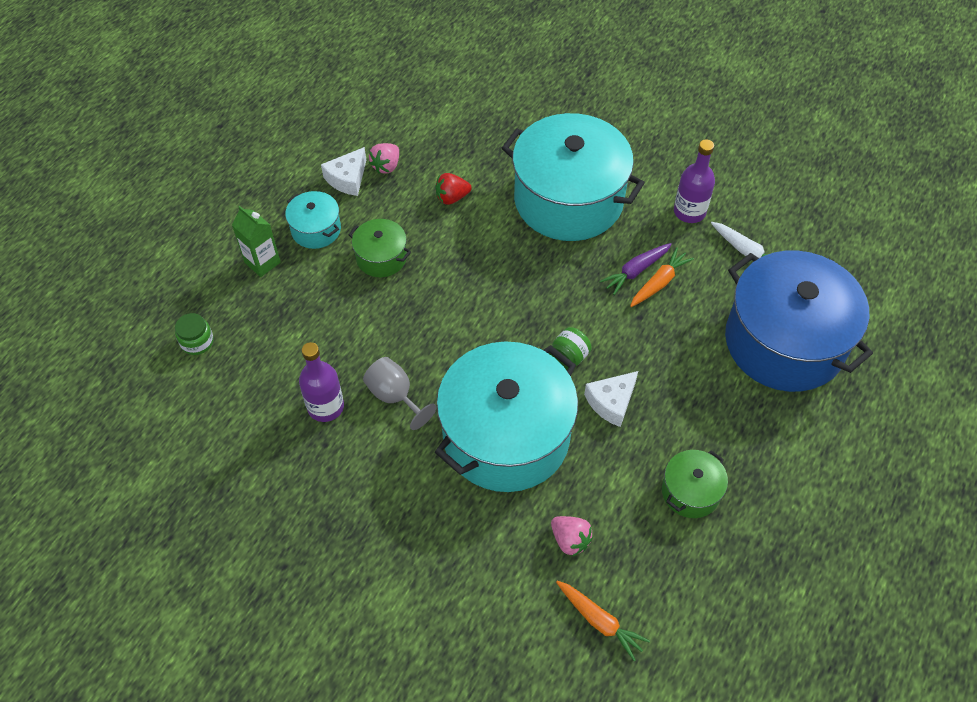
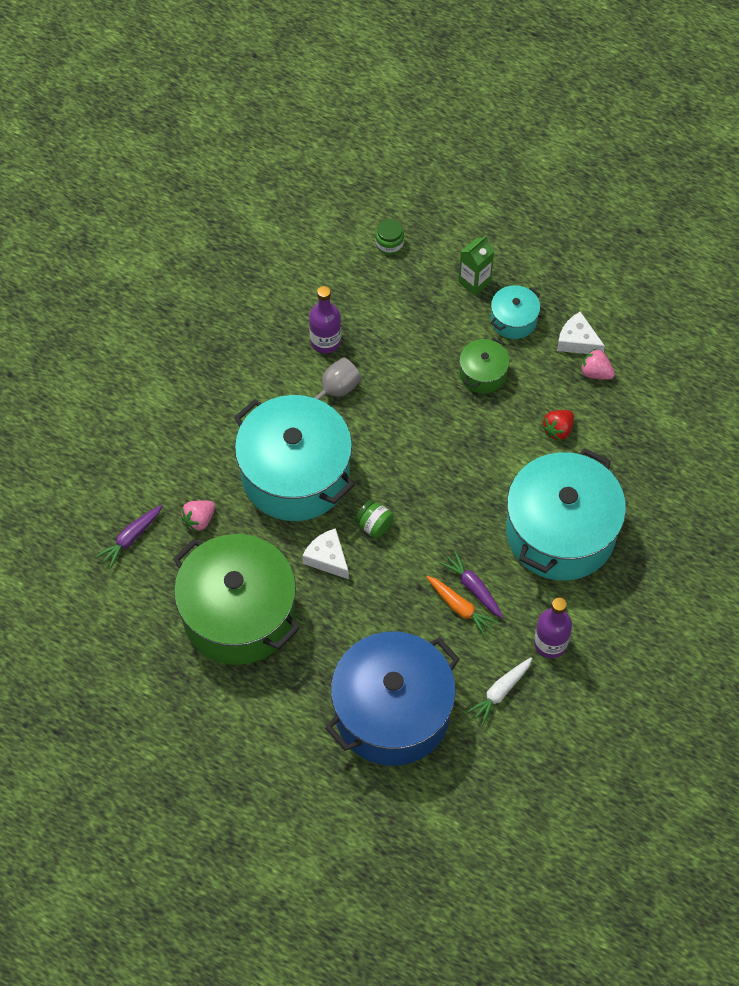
camera: 90 degrees right, 5 degrees up
red strawberry [435,173,472,205] -> red strawberry turned 120 degrees counterclockwise [542,410,574,441]
orange carrot [556,581,650,661] -> purple carrot [96,505,163,569]
green pot [662,450,728,518] -> green pot [173,534,300,665], size x2.24

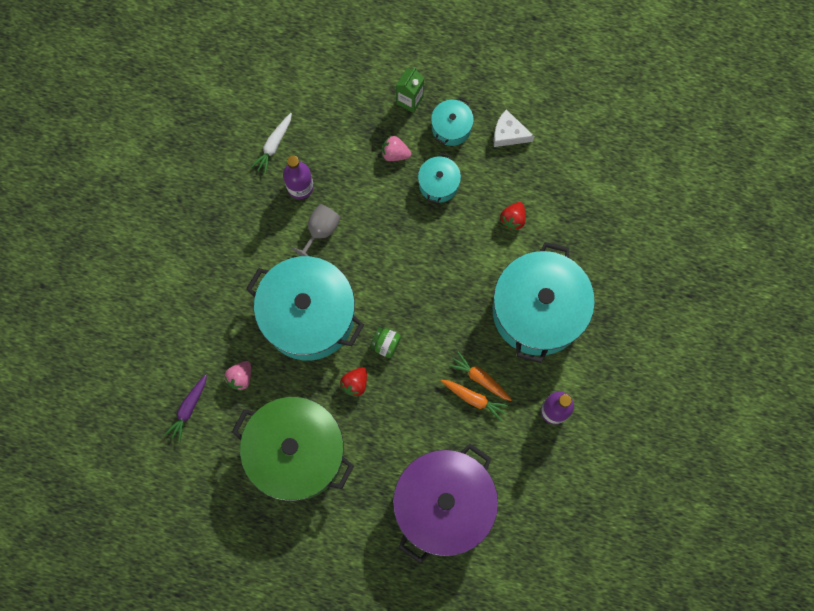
camera: 15 degrees left, 15 degrees up
white cheese [302,528,349,579] -> red strawberry [341,367,367,397]
blue pot [325,632,460,766] -> purple pot [393,444,498,563]
green jar [375,219,404,255] -> none
purple carrot [440,551,504,618] -> orange carrot [448,352,512,401]
green pot [459,338,509,394] -> turquoise pot [418,153,461,203]
white carrot [466,657,532,725] -> white carrot moved to [251,113,292,174]
pink strawberry [580,349,615,380] -> pink strawberry moved to [382,136,411,161]

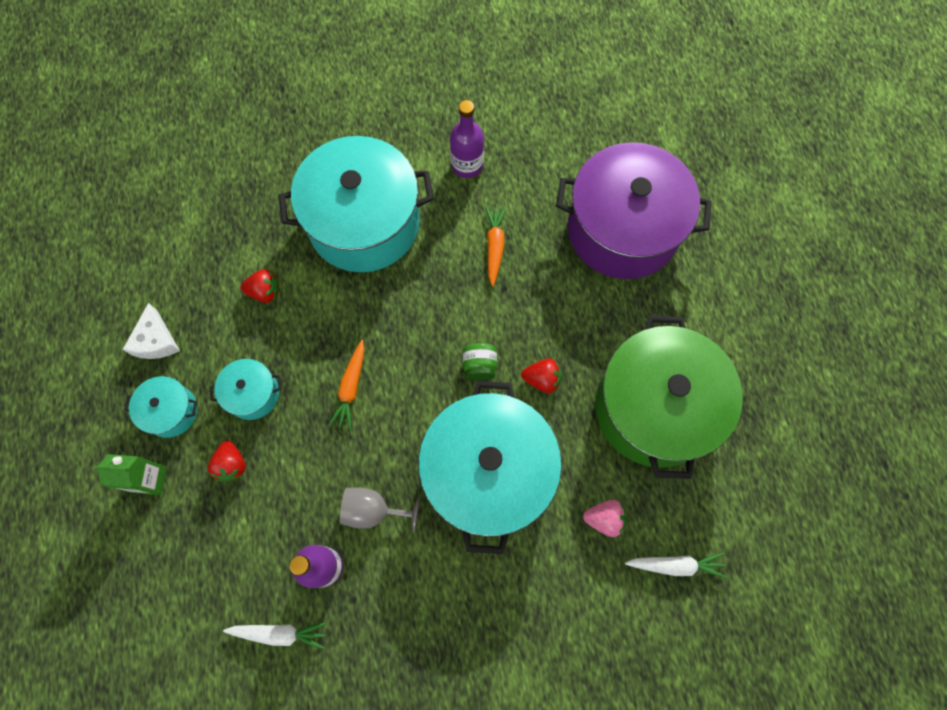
camera: 115 degrees left, 5 degrees down
purple carrot [164,374,207,442] -> white carrot [625,553,726,578]
pink strawberry [382,136,411,161] -> red strawberry [208,441,246,482]
orange carrot [448,352,512,401] -> orange carrot moved to [329,340,364,430]

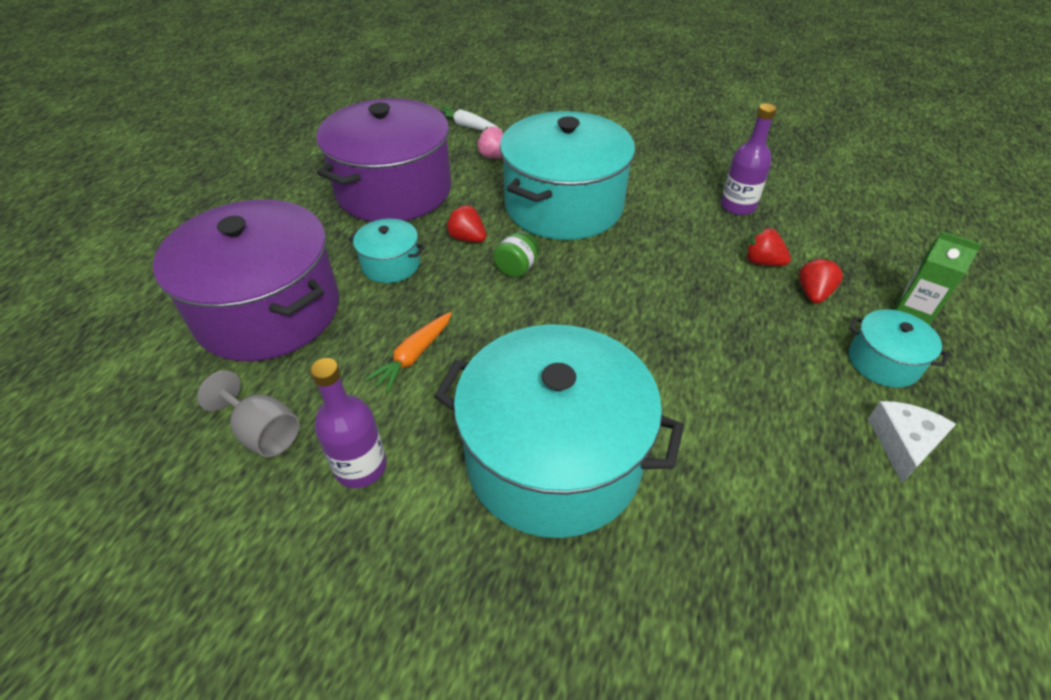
camera: 150 degrees left, 25 degrees down
turquoise pot [210,359,281,420] -> turquoise pot moved to [349,219,425,283]
white carrot [223,622,327,649] -> none
red strawberry [241,269,280,303] -> red strawberry moved to [746,228,791,266]
orange carrot [329,340,364,430] -> none
grey goblet [340,487,419,532] -> grey goblet moved to [197,370,300,457]
green pot [595,316,743,479] -> purple pot [316,98,451,222]

